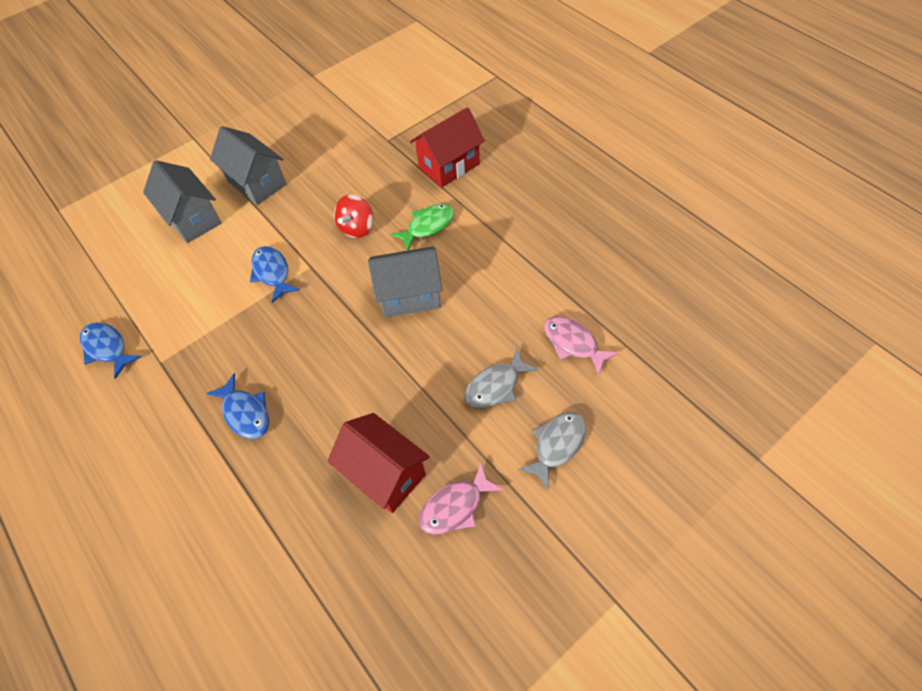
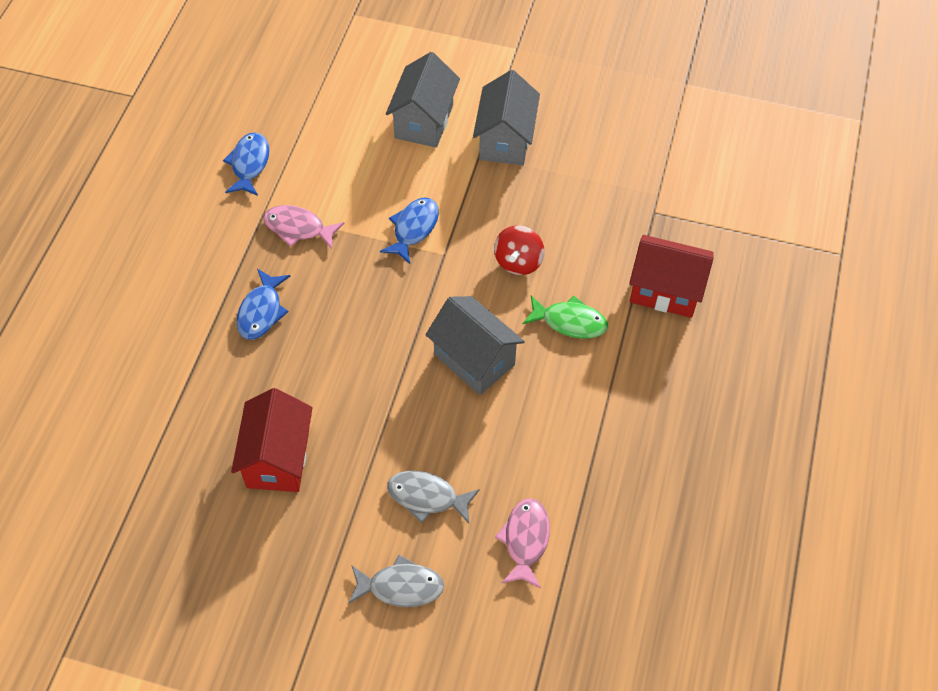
camera: 50 degrees right, 0 degrees up
red spinning top [334,195,373,238] -> red spinning top turned 60 degrees counterclockwise [494,225,545,275]
pink fish [419,463,504,535] -> pink fish moved to [263,205,345,249]

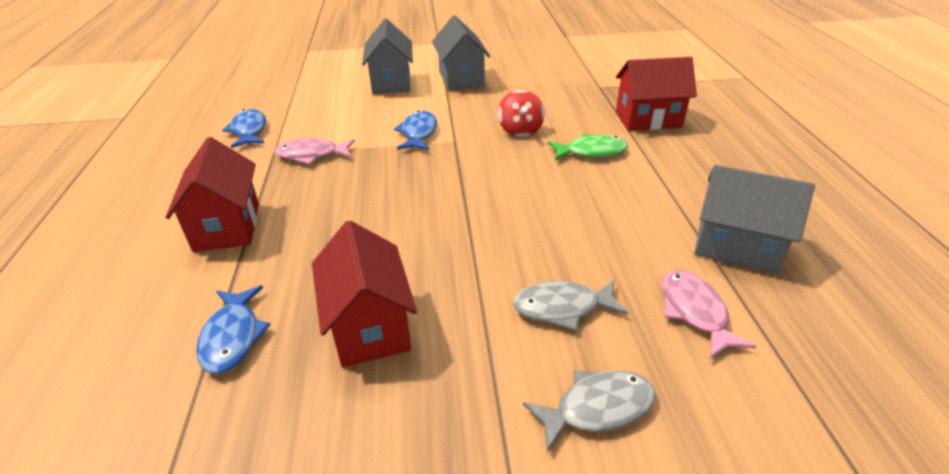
camera: 20 degrees left, 20 degrees down
blue fish [237,269,290,340] -> blue fish moved to [196,286,271,374]
grey house [426,296,525,395] -> grey house moved to [694,165,815,275]
none -> red house [165,137,259,252]

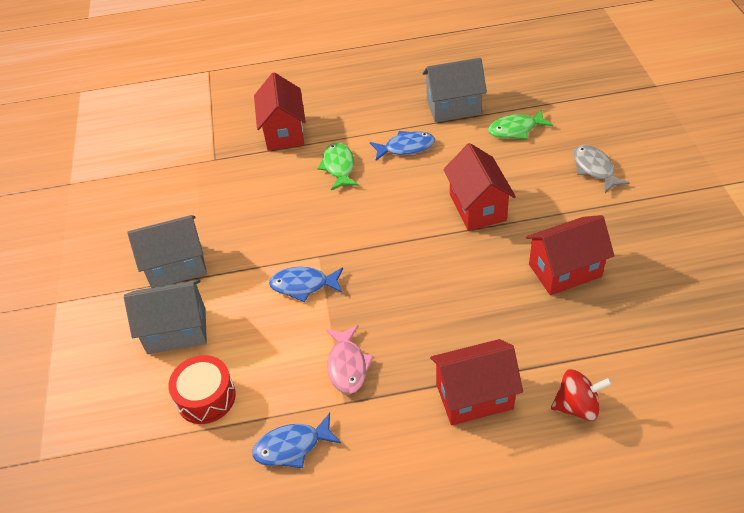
camera: 90 degrees left, 10 degrees up
blue fish [196,286,271,374] -> blue fish moved to [370,131,435,161]
red spinning top [498,90,545,137] -> red spinning top moved to [551,369,612,421]
grey fish [513,280,628,331] -> none
pink fish [662,270,757,359] -> green fish [488,109,553,139]
grey house [694,165,815,275] -> grey house turned 60 degrees clockwise [422,58,487,122]
none -> red drum [168,355,236,424]
none -> red house [443,143,516,231]

